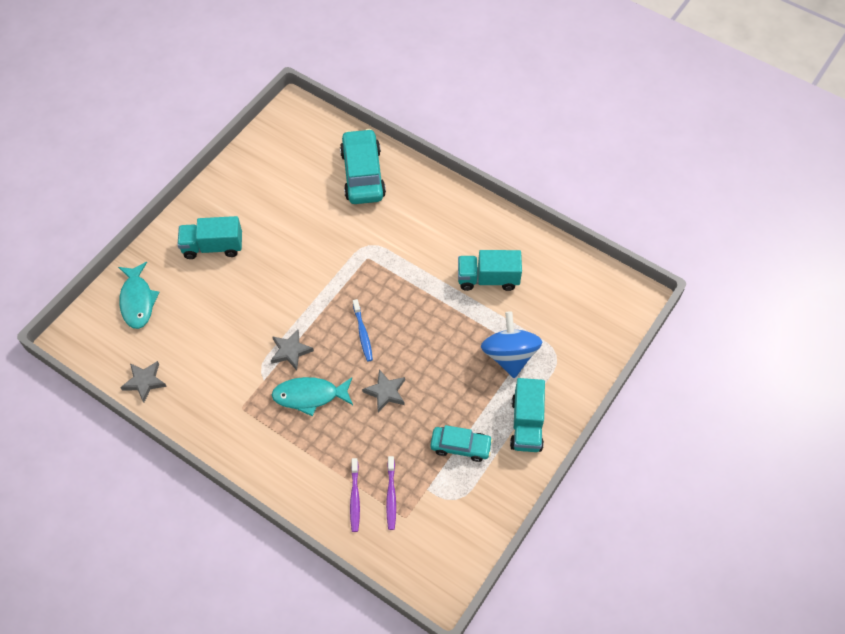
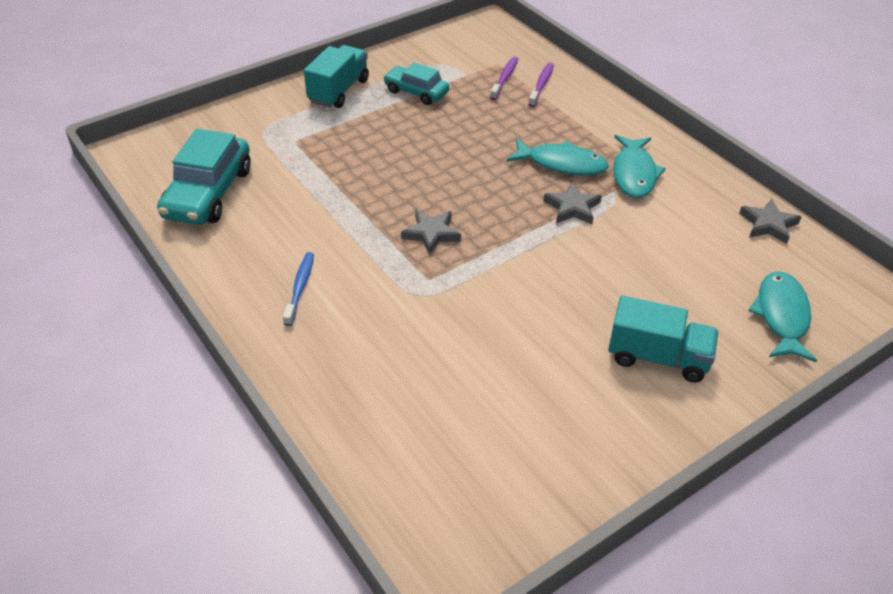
camera: 160 degrees left, 15 degrees down
turquoise car [340,129,386,204] -> turquoise car moved to [157,129,251,225]
blue toothbrush [353,299,373,361] -> blue toothbrush moved to [283,252,314,326]
grey star [362,369,405,412] -> grey star moved to [401,209,461,255]
turquoise truck [458,250,522,291] -> none
blue spinning top [481,311,542,378] -> none
none -> turquoise fish [613,135,666,198]

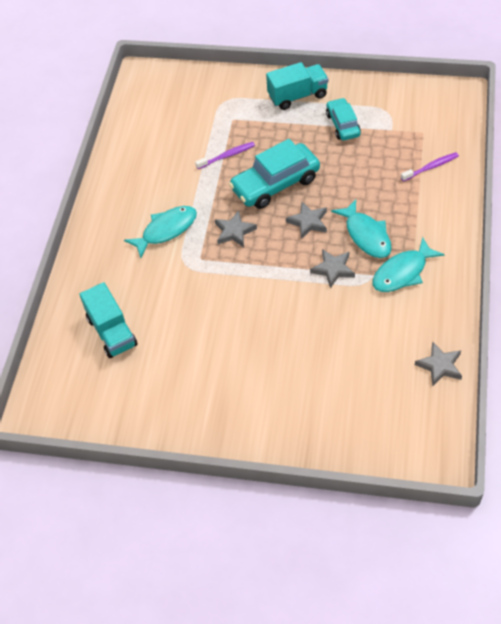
camera: 50 degrees right, 10 degrees up
turquoise car [157,129,251,225] -> turquoise car moved to [229,139,320,209]
blue toothbrush [283,252,314,326] -> none
purple toothbrush [490,56,518,100] -> purple toothbrush moved to [195,142,255,169]
turquoise truck [608,296,719,383] -> turquoise truck moved to [79,282,138,358]
turquoise fish [748,271,817,362] -> turquoise fish moved to [124,206,197,258]
none -> grey star [286,202,327,239]

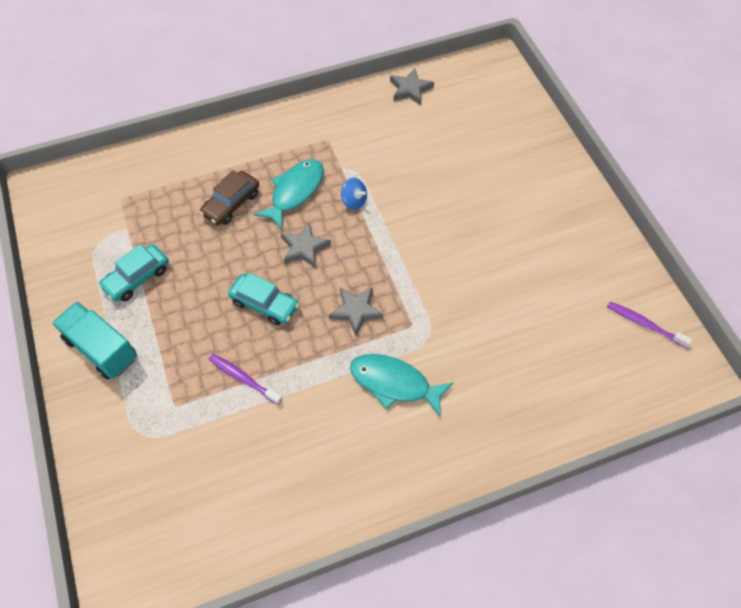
camera: 125 degrees left, 5 degrees up
turquoise truck [79,282,138,358] -> none
turquoise car [229,139,320,209] -> turquoise car [228,273,299,325], size x0.60
grey star [310,249,355,289] -> blue spinning top [341,178,367,210]
turquoise fish [373,237,445,292] -> none
purple toothbrush [401,152,459,182] -> purple toothbrush moved to [607,302,693,348]
none -> brown car [200,170,259,225]

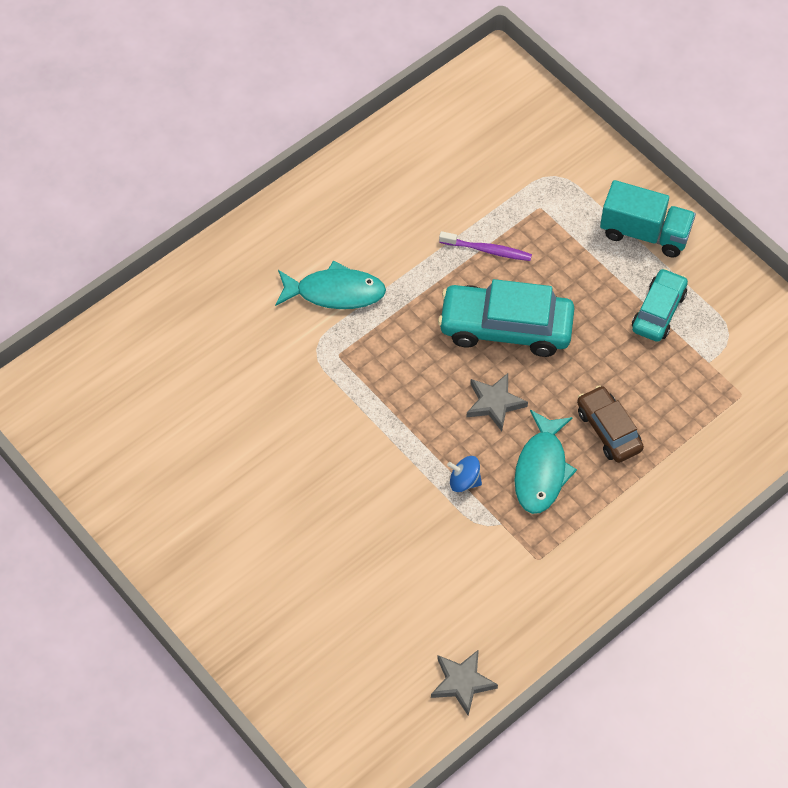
camera: 160 degrees right, 0 degrees up
brown car [200,170,259,225] -> brown car turned 45 degrees counterclockwise [577,385,644,463]
turquoise car [228,273,299,325] -> turquoise car [438,279,575,357], size x1.65
grey star [329,287,383,336] -> none
purple toothbrush [607,302,693,348] -> none

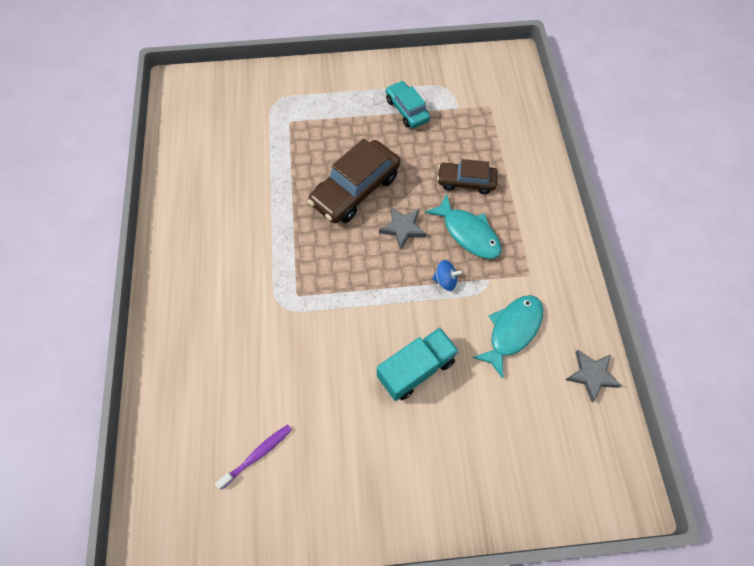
camera: 55 degrees left, 5 degrees up
turquoise fish [275,261,386,309] -> turquoise fish moved to [472,295,543,379]
turquoise car [438,279,575,357] -> brown car [308,139,400,223]
purple toothbrush [439,231,532,261] -> purple toothbrush moved to [215,424,292,490]
blue spinning top [447,456,482,492] -> blue spinning top turned 135 degrees counterclockwise [432,260,463,291]
turquoise truck [600,180,696,258] -> turquoise truck moved to [377,327,459,401]

